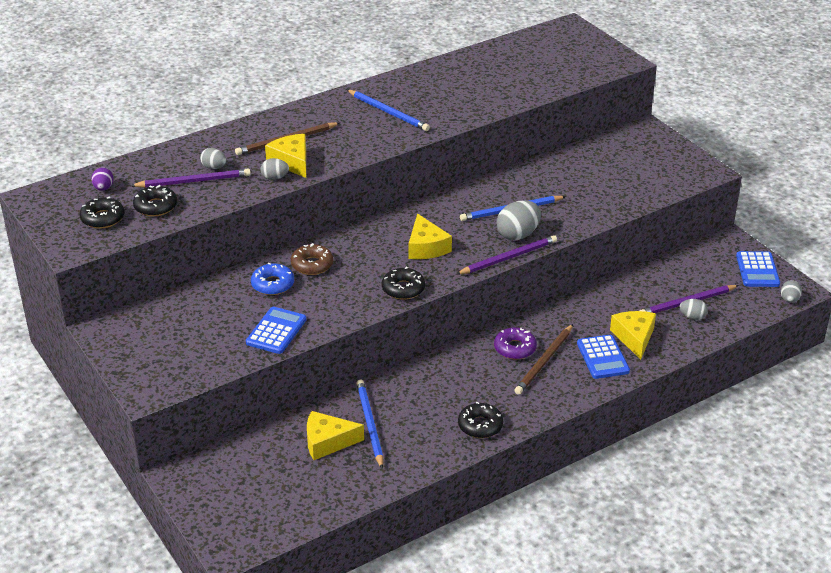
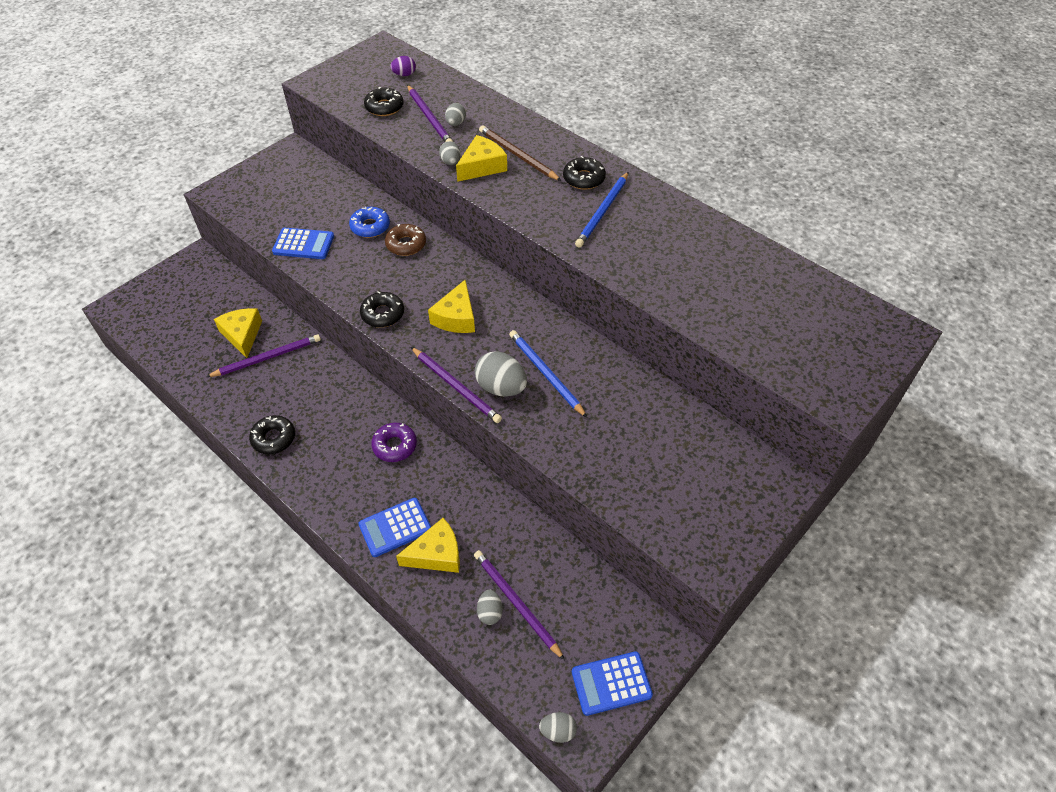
camera: 75 degrees right, 15 degrees up
black donut [79,196,125,228] -> black donut moved to [563,156,606,190]
blue pencil [356,380,383,469] -> purple pencil [206,334,321,377]
yellow cheese [409,213,452,259] -> yellow cheese turned 45 degrees counterclockwise [428,280,475,333]
brown pencil [514,324,573,395] -> none

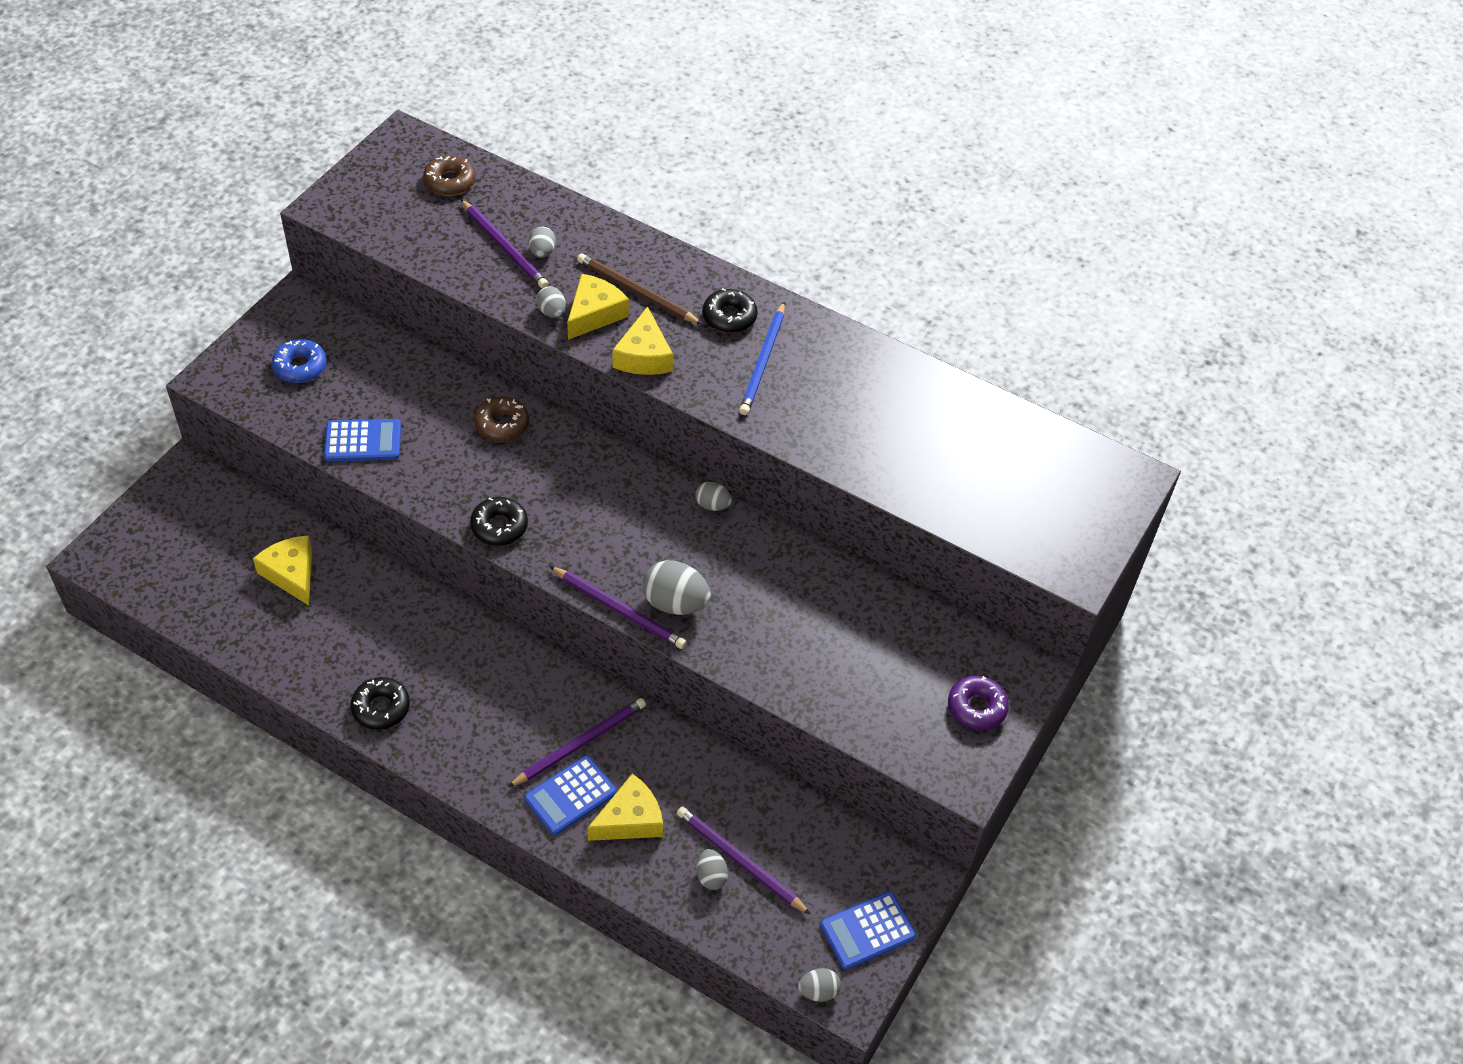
camera: 15 degrees left, 0 degrees up
purple pencil [206,334,321,377] -> purple pencil moved to [508,698,646,787]
blue donut [349,207,390,238] -> blue donut moved to [272,339,327,383]
black donut [364,87,404,116] -> none
purple donut [371,423,417,462] -> purple donut moved to [948,676,1009,731]
purple egg [390,56,416,76] -> brown donut [423,155,476,196]
yellow cheese [428,280,475,333] -> yellow cheese moved to [612,306,673,375]
blue pencil [509,330,587,418] -> none
none -> grey egg [695,482,732,511]

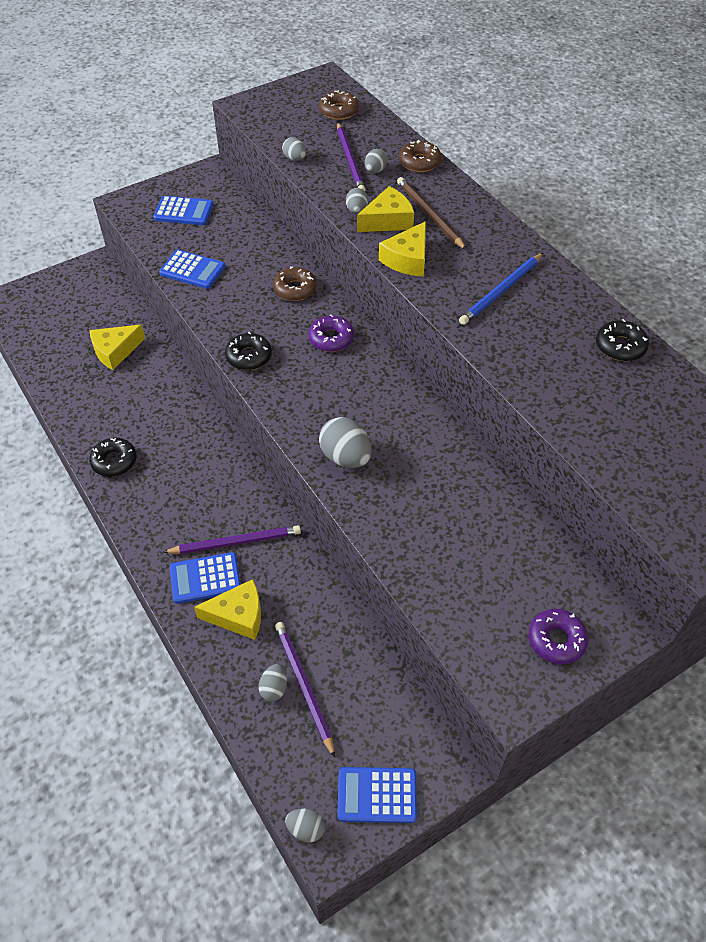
camera: 30 degrees right, 0 degrees up
yellow cheese [253,535,312,606] -> yellow cheese turned 120 degrees counterclockwise [89,325,145,370]
blue donut [272,339,327,383] -> blue calculator [153,196,213,225]
purple pencil [549,566,686,649] -> none
grey egg [695,482,732,511] -> grey egg moved to [282,137,307,161]
black donut [702,288,758,333] -> black donut moved to [596,319,649,361]
none -> purple donut [308,314,354,352]
none -> brown donut [399,140,442,172]

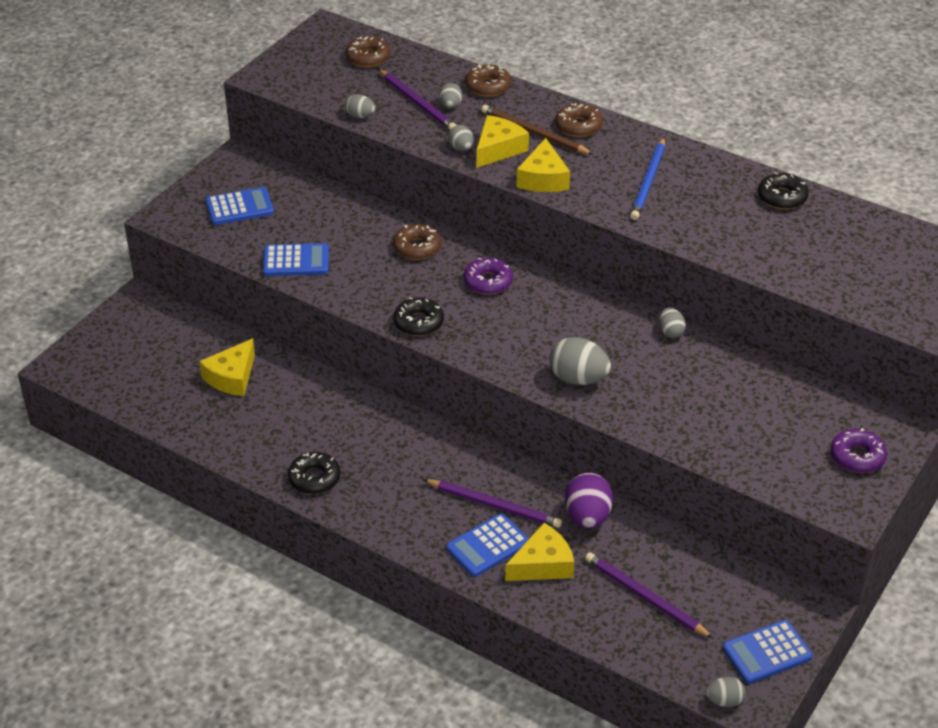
camera: 25 degrees left, 10 degrees down
purple pencil [163,525,301,554] -> purple pencil turned 60 degrees clockwise [423,479,562,528]
grey egg [258,664,287,702] -> grey egg moved to [659,307,686,338]
none -> brown donut [555,103,603,137]
none -> purple egg [565,473,613,529]

